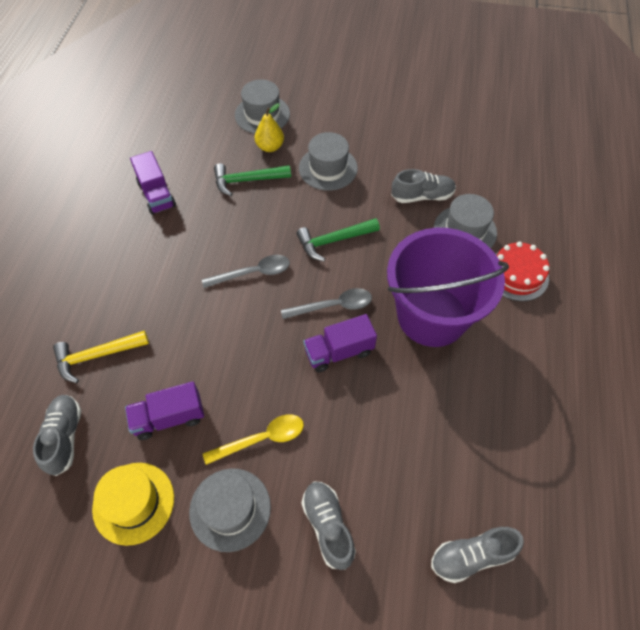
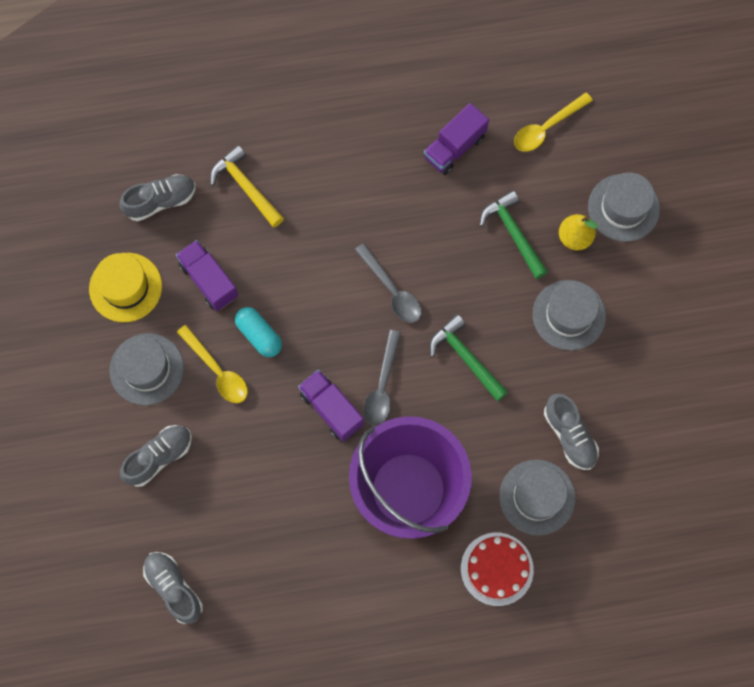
camera: 70 degrees right, 15 degrees up
grey spoon [281,288,372,319] -> grey spoon turned 45 degrees clockwise [363,330,401,425]
none -> turquoise capsule [235,307,282,357]
none -> yellow spoon [514,92,593,152]

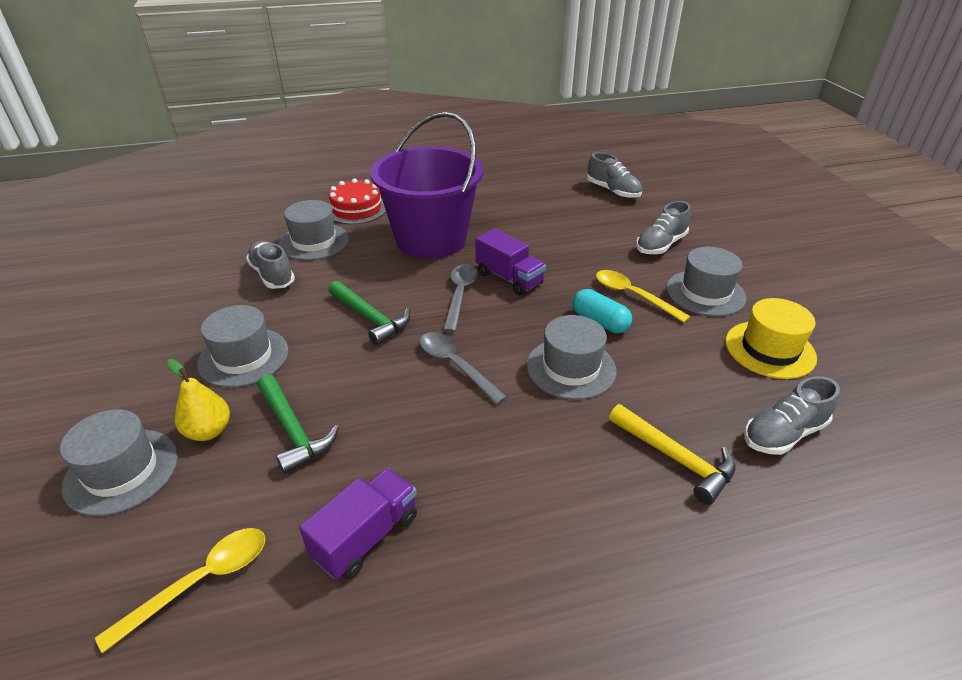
camera: 175 degrees right, 35 degrees down
purple truck [176,240,238,311] -> none
none -> grey hat [527,315,616,400]

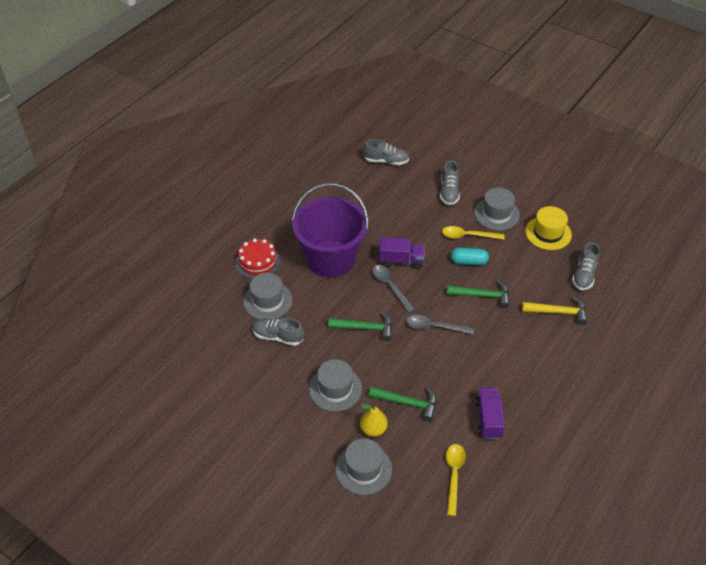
camera: 40 degrees left, 10 degrees up
grey hat [527,315,616,400] -> green hammer [447,280,509,308]

